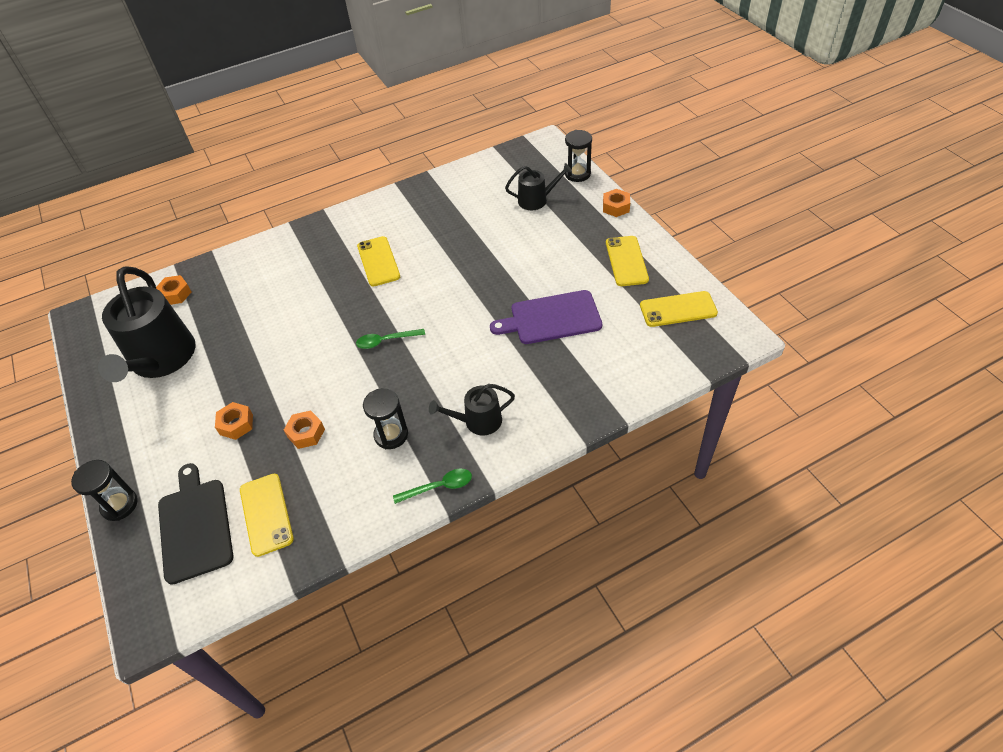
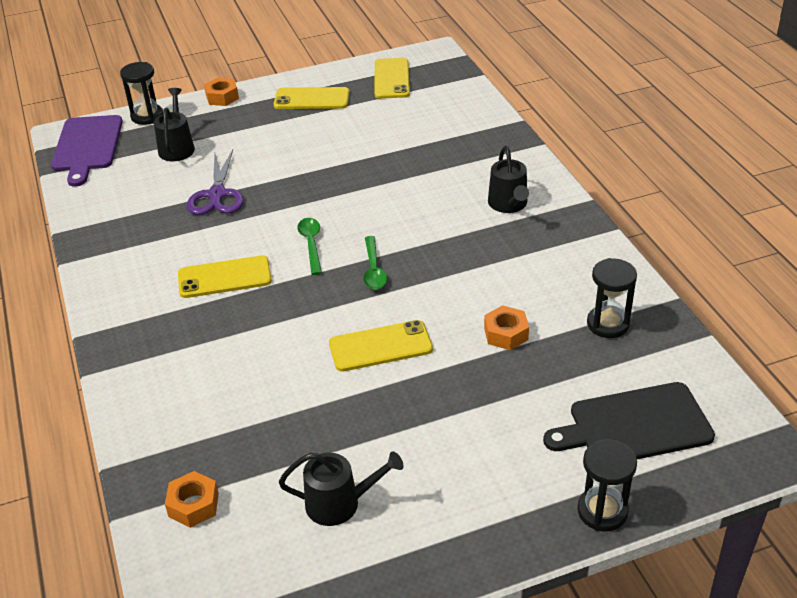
camera: 85 degrees left, 10 degrees down
black watering can [98,266,195,382] -> black watering can [279,451,404,526], size x0.51
orange nut [215,402,253,440] -> none
yellow phone [240,474,294,557] -> yellow phone moved to [329,320,433,372]
black hourglass [363,388,408,449] -> black hourglass moved to [587,258,637,338]
green spoon [393,469,472,504] -> green spoon moved to [298,218,322,275]
purple cutting board [490,290,602,344] -> purple cutting board moved to [51,115,123,187]
none -> purple scissors [187,150,244,215]

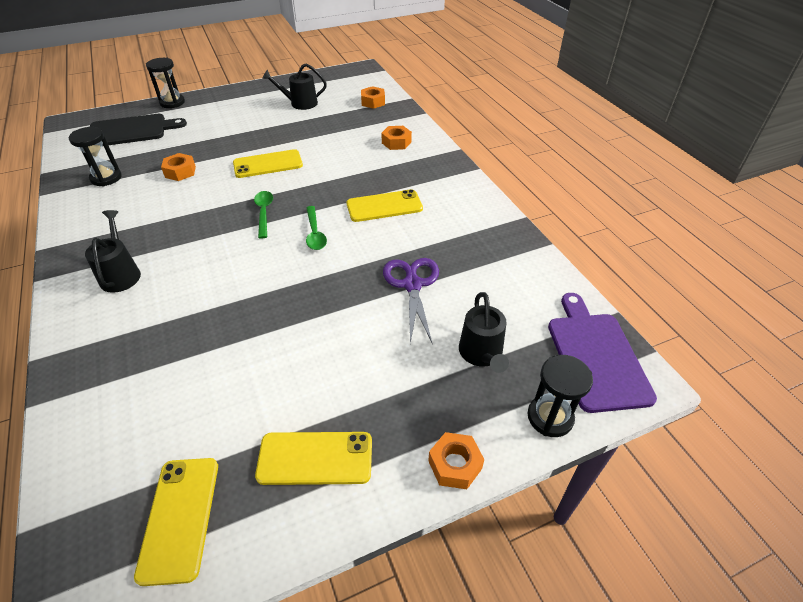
camera: 175 degrees right, 5 degrees up
none -> orange nut [381,126,412,150]

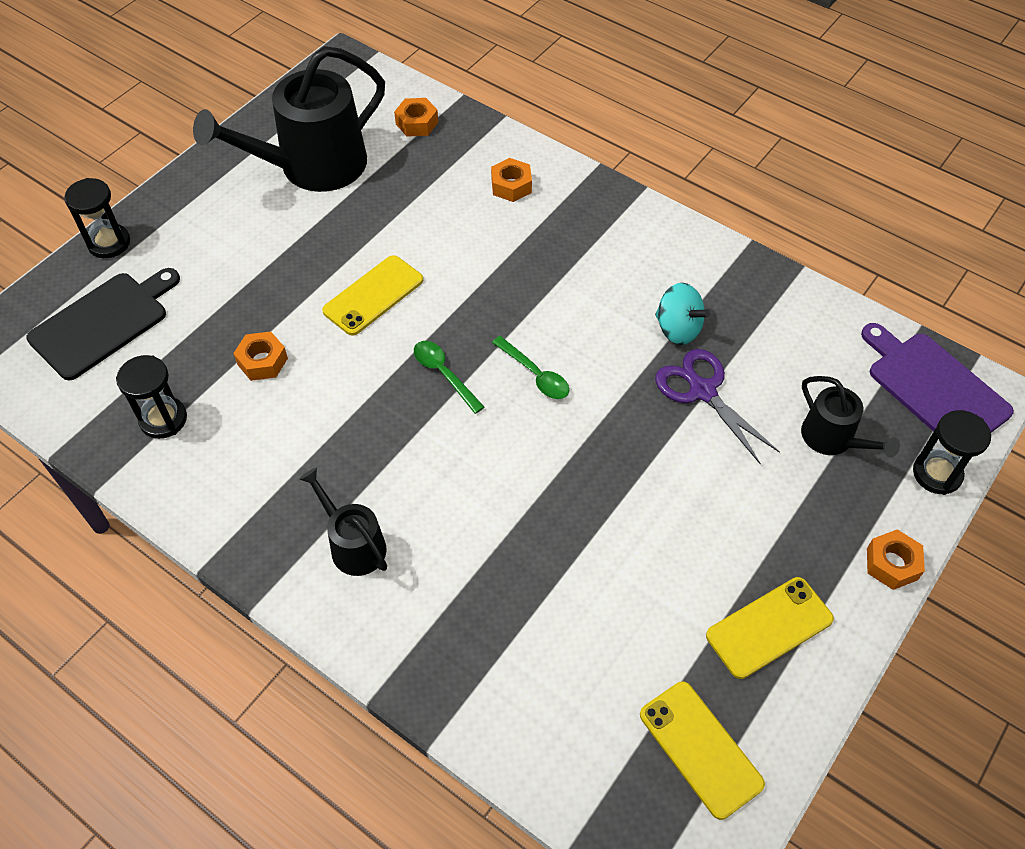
camera: 30 degrees left, 10 degrees up
black watering can [262,63,327,110] -> black watering can [193,46,385,192], size x1.98
yellow phone [347,189,423,222] -> none
none -> turquoise spinning top [655,283,710,345]

